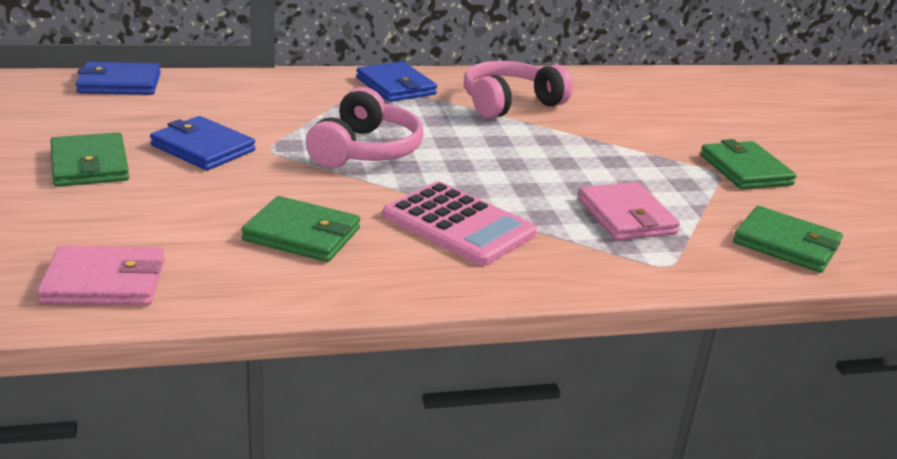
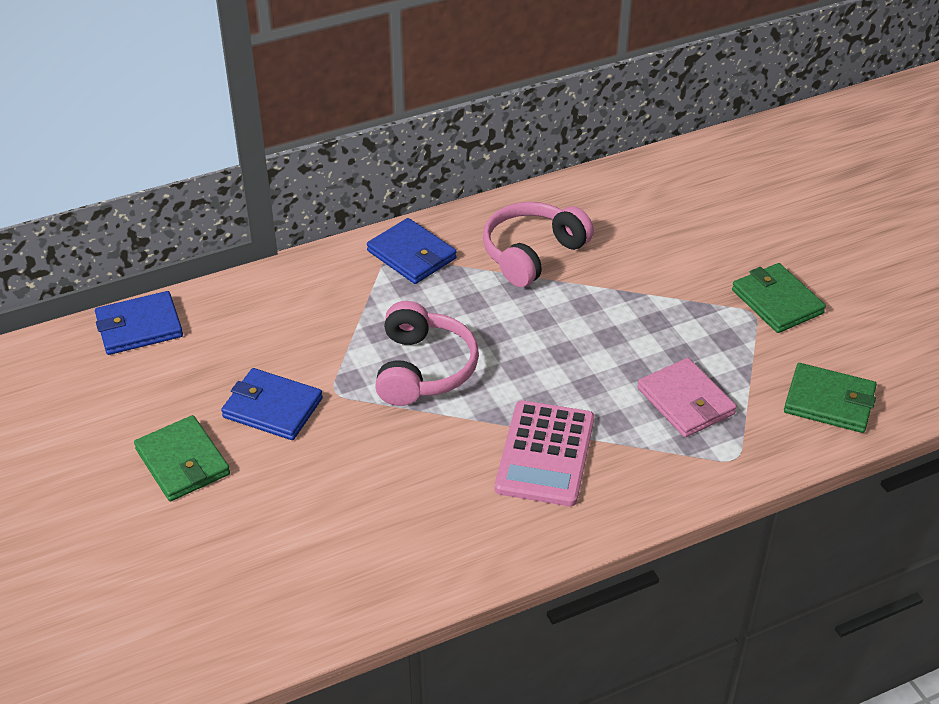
camera: 10 degrees left, 15 degrees up
pink wallet [37,245,165,305] -> none
green wallet [241,196,360,262] -> none
pink calculator [383,181,537,266] -> pink calculator turned 75 degrees clockwise [495,400,594,506]

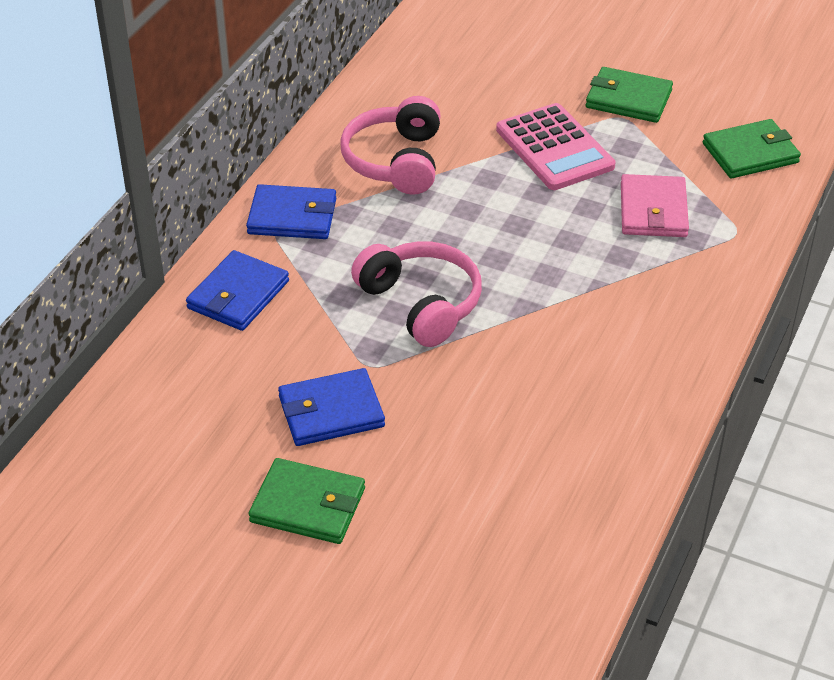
camera: 40 degrees left, 0 degrees up
blue wallet [95,291,183,355] -> blue wallet moved to [186,250,289,331]
pink calculator [495,400,594,506] -> pink calculator moved to [496,103,615,190]
pink wallet [638,358,737,437] -> pink wallet turned 75 degrees clockwise [621,174,689,237]

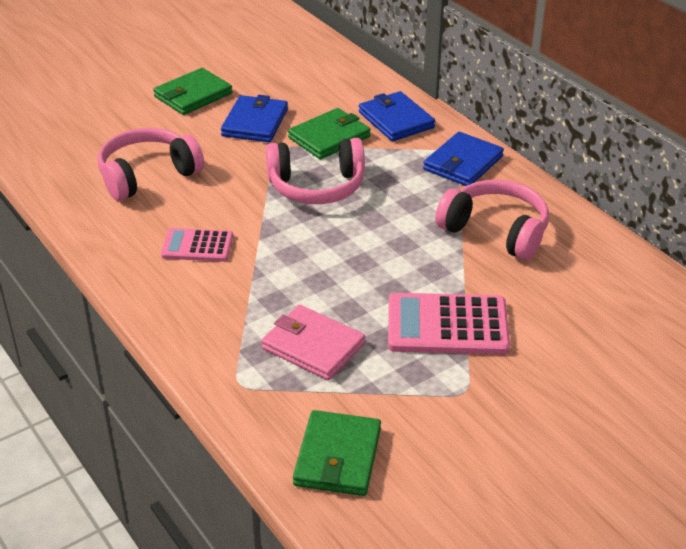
camera: 120 degrees right, 5 degrees down
green wallet [586,67,673,123] -> green wallet moved to [288,108,371,159]
none -> pink headphones [98,128,204,201]
none -> pink calculator [161,228,233,262]

